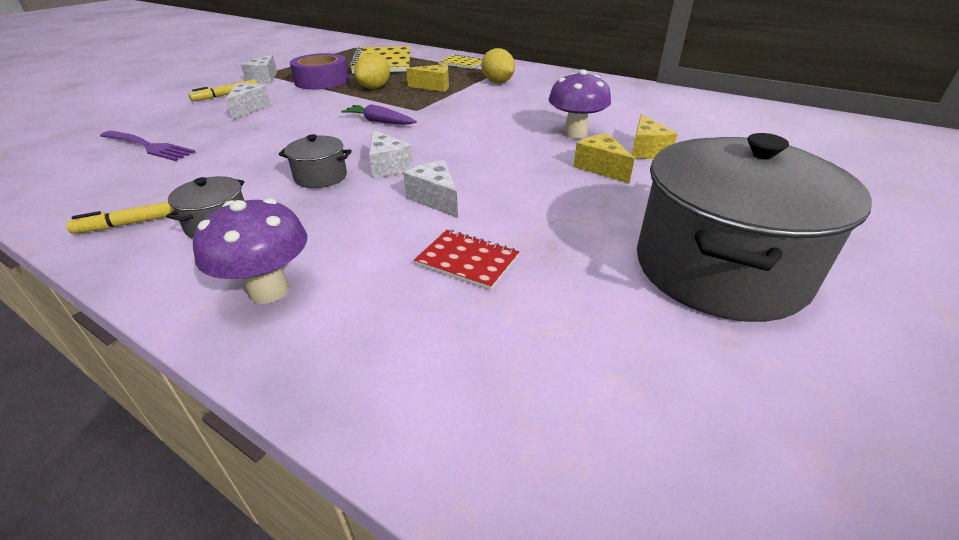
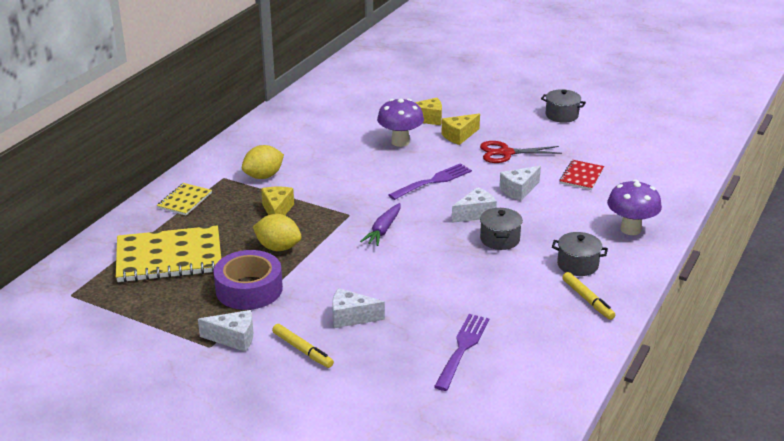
camera: 95 degrees left, 5 degrees down
grey pot [637,133,872,322] -> grey pot [541,89,586,123], size x0.43
none -> purple fork [389,163,472,200]
none -> red scissors [480,141,562,163]

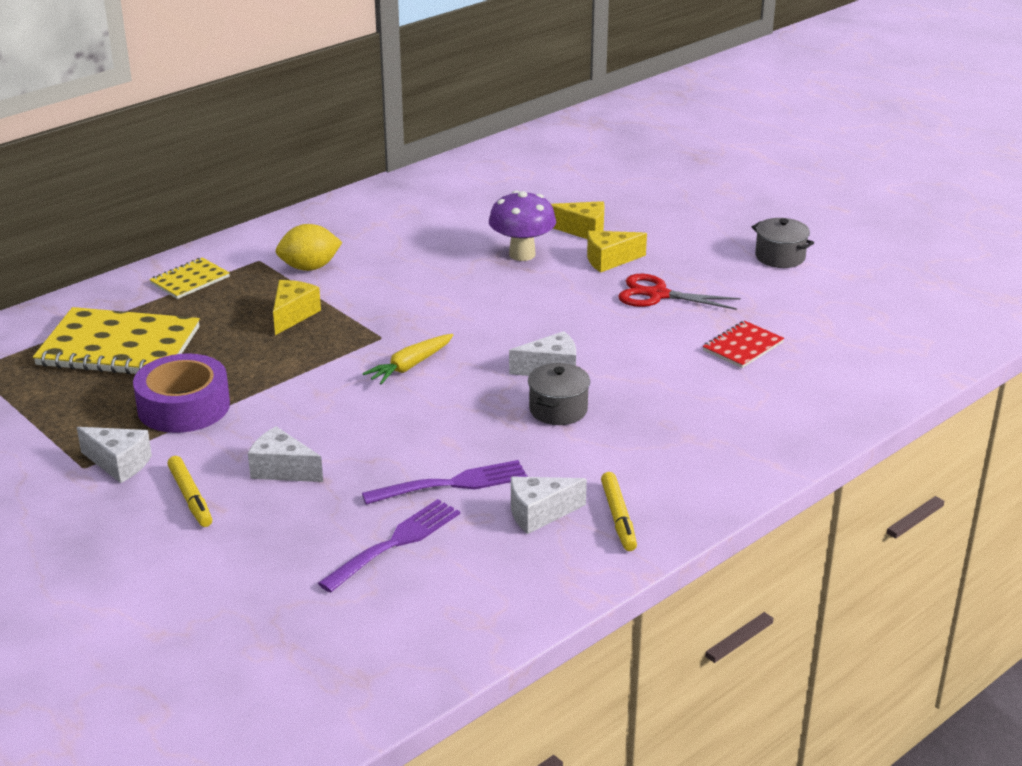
camera: 20 degrees right, 0 degrees up
yellow lemon [253,214,302,251] -> none
purple carrot [360,203,401,246] -> yellow carrot [362,334,453,384]
purple fork [389,163,472,200] -> purple fork moved to [362,460,528,505]
white cheese [499,166,541,201] -> white cheese moved to [511,477,587,534]
grey pot [552,232,608,276] -> none
purple mushroom [607,180,662,235] -> none

